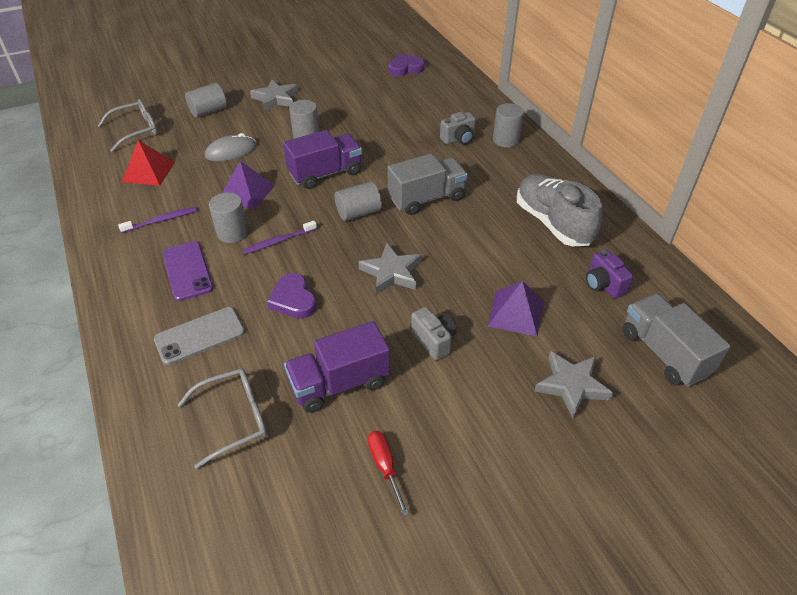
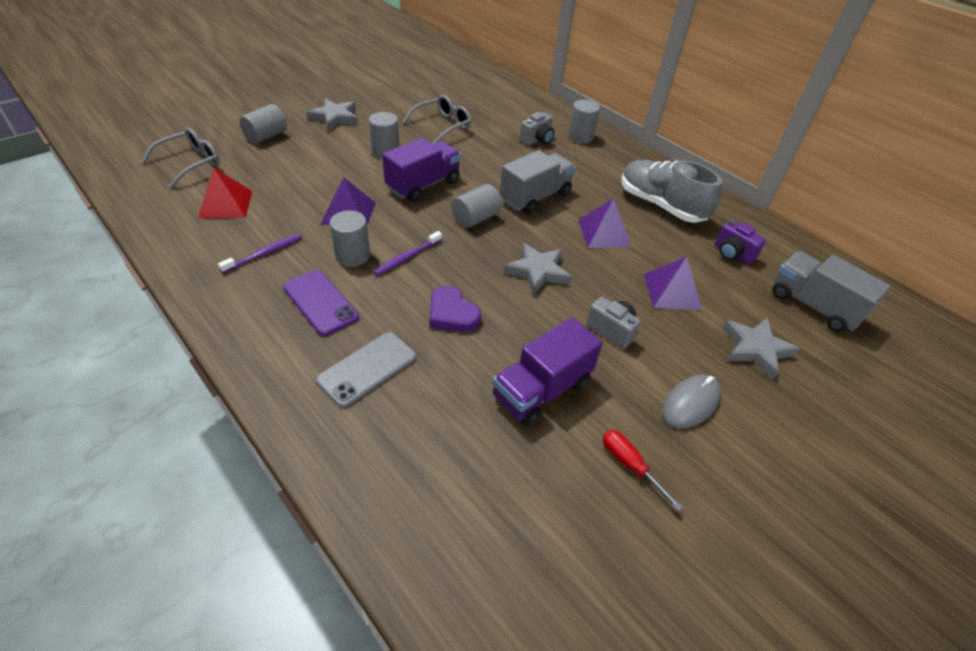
camera: 20 degrees left, 0 degrees up
grey glasses [177,368,267,469] -> grey glasses moved to [402,95,471,144]
grey mouse [205,133,257,161] -> grey mouse moved to [662,375,721,429]
purple heart [388,54,425,76] -> none
none -> purple pyramid [578,198,632,248]

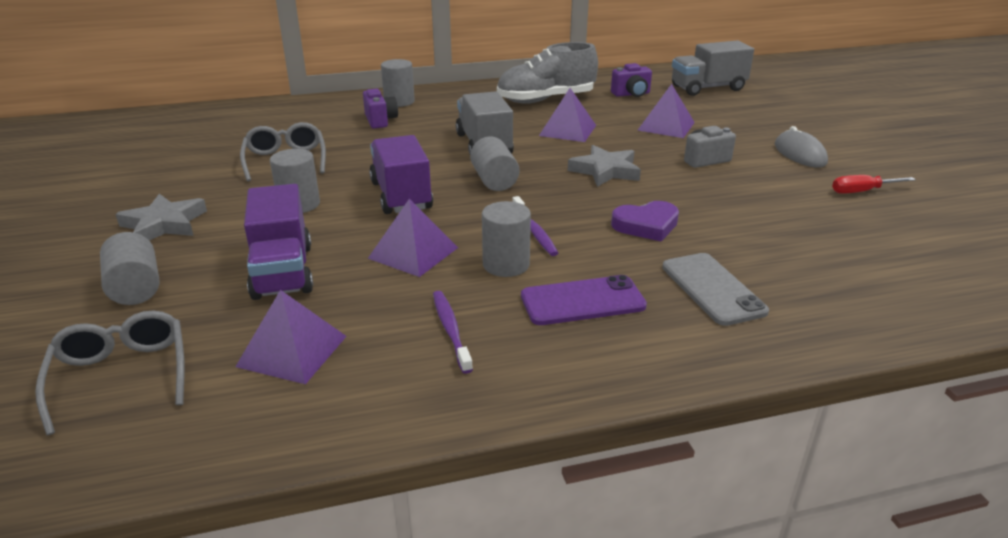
camera: 60 degrees left, 15 degrees down
red pyramid [198,168,252,219] -> purple pyramid [235,290,347,384]
purple truck [493,317,603,426] -> purple truck moved to [244,184,313,300]
grey camera [520,112,554,146] -> purple camera [363,89,398,129]
grey star [722,318,800,380] -> none

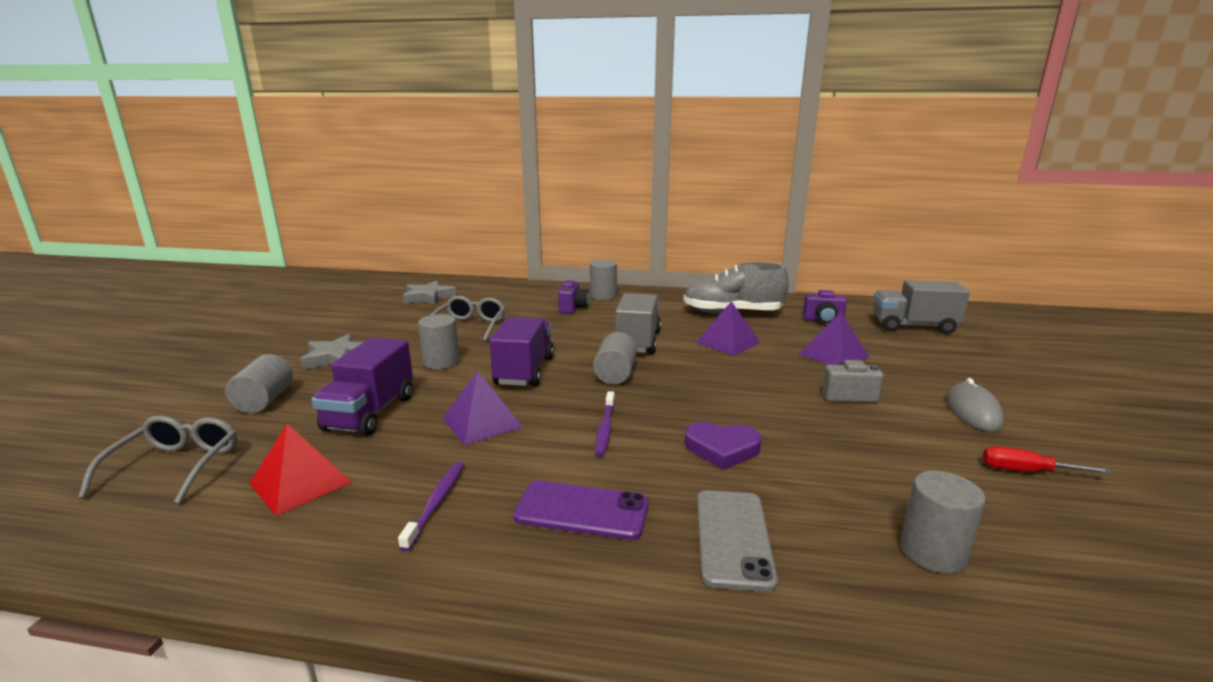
camera: 25 degrees right, 10 degrees down
purple pyramid [235,290,347,384] -> red pyramid [249,424,352,516]
grey cylinder [482,201,531,277] -> grey cylinder moved to [900,471,986,574]
grey star [568,145,641,187] -> grey star moved to [402,281,457,305]

